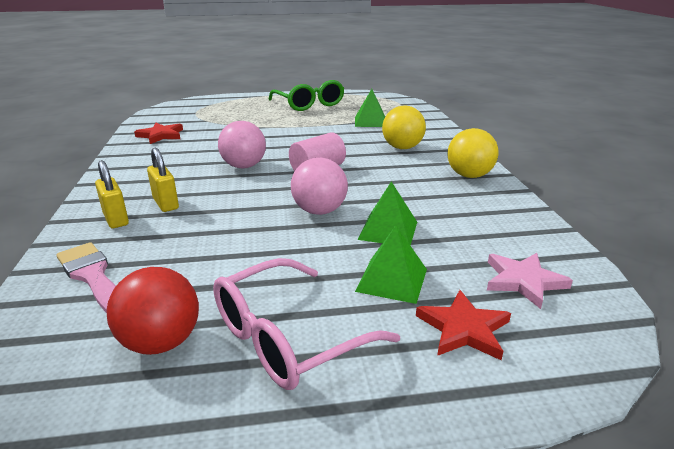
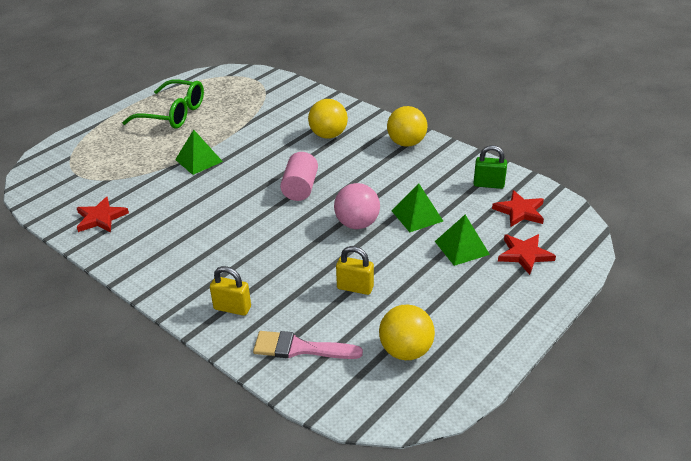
camera: 40 degrees left, 10 degrees up
red ball [107,267,199,355] -> yellow ball [379,304,435,360]
yellow padlock [147,148,179,212] -> yellow padlock moved to [336,246,374,295]
pink glasses [213,258,400,390] -> none
pink ball [218,121,266,169] -> none
green pyramid [355,89,385,127] -> green pyramid moved to [175,130,223,175]
pink star [487,253,573,309] -> red star [492,190,544,227]
none -> green padlock [473,145,507,189]

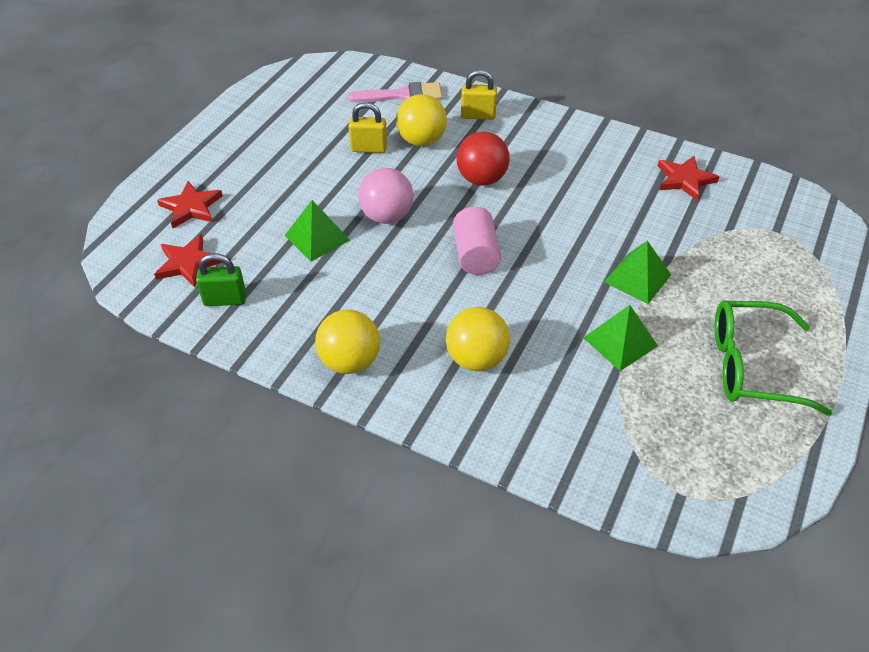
camera: 165 degrees right, 10 degrees up
yellow ball [379,304,435,360] -> yellow ball moved to [396,94,447,146]
green pyramid [435,215,490,266] -> green pyramid moved to [583,305,658,371]
none -> red ball [457,132,510,185]

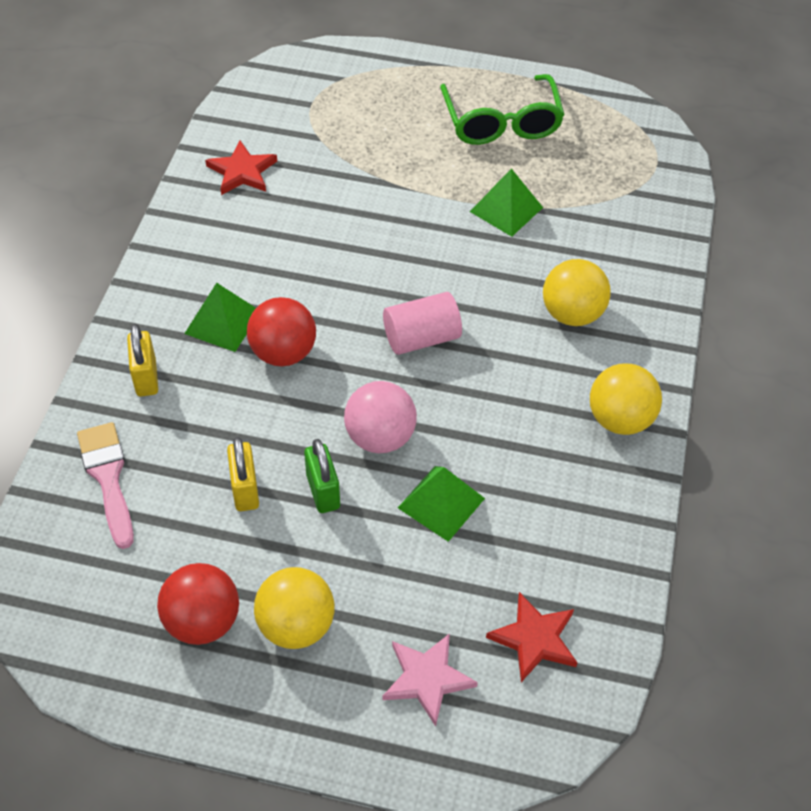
camera: 105 degrees left, 5 degrees up
red star [157,181,223,228] -> pink star [382,633,478,727]
green padlock [196,253,246,306] -> green padlock moved to [304,439,340,513]
yellow ball [396,94,447,146] -> yellow ball moved to [254,567,335,649]
green pyramid [604,241,671,304] -> green pyramid moved to [184,283,256,352]
none -> red ball [157,563,239,645]

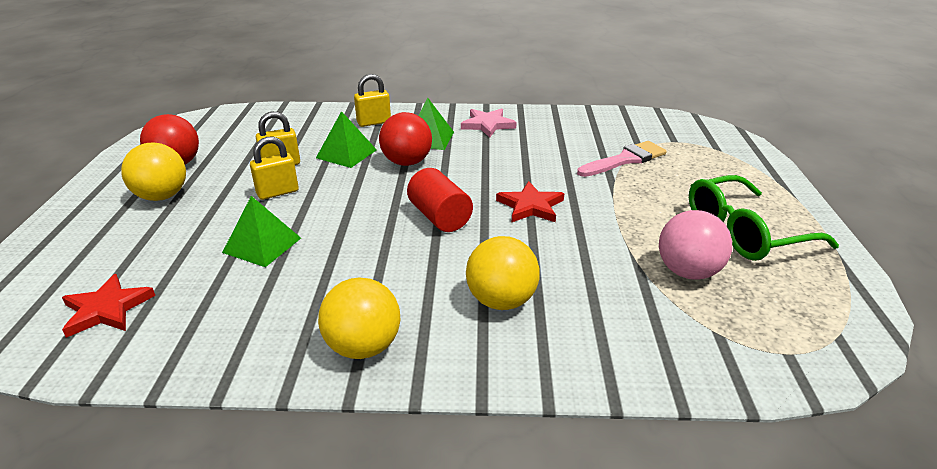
camera: 80 degrees right, 20 degrees down
pink brush [77,422,134,549] -> pink brush moved to [577,141,667,177]
red star [205,140,277,195] -> red star moved to [496,181,564,222]
green padlock [304,439,340,513] -> yellow padlock [250,137,299,200]
pink ball [344,381,417,453] -> pink ball moved to [659,210,732,280]
pink star [382,633,478,727] -> pink star moved to [461,108,517,137]
pink cylinder [383,292,462,355] -> red cylinder [407,168,473,232]
green pyramid [470,168,543,237] -> green pyramid moved to [316,111,377,168]

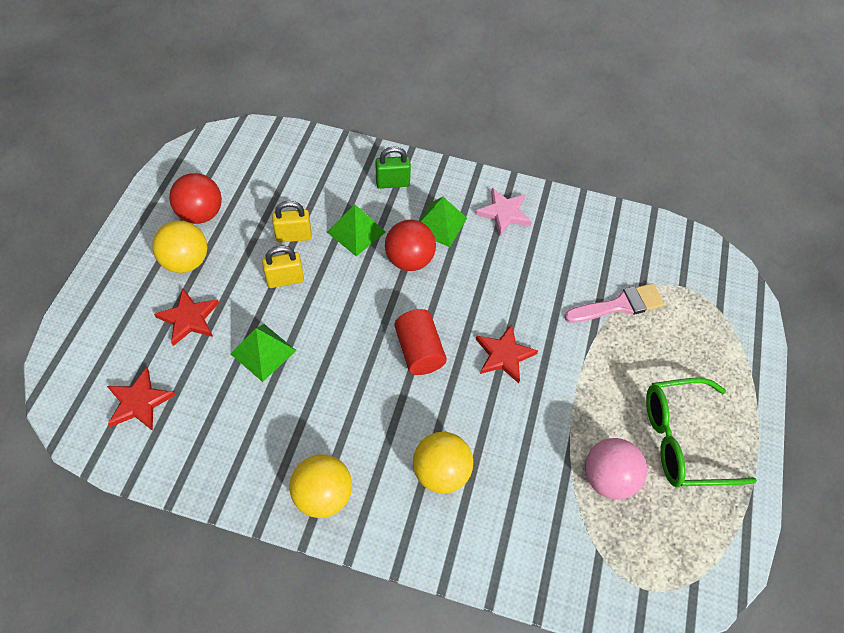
camera: 10 degrees right, 25 degrees up
yellow padlock [354,74,391,127] -> green padlock [376,146,411,189]
none -> red star [154,289,219,346]

